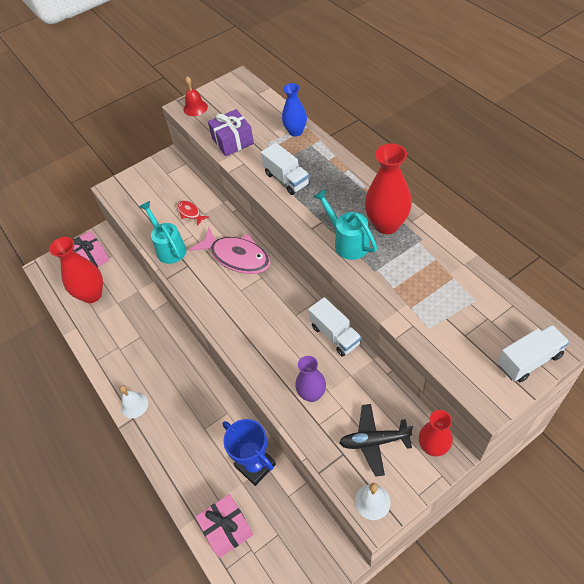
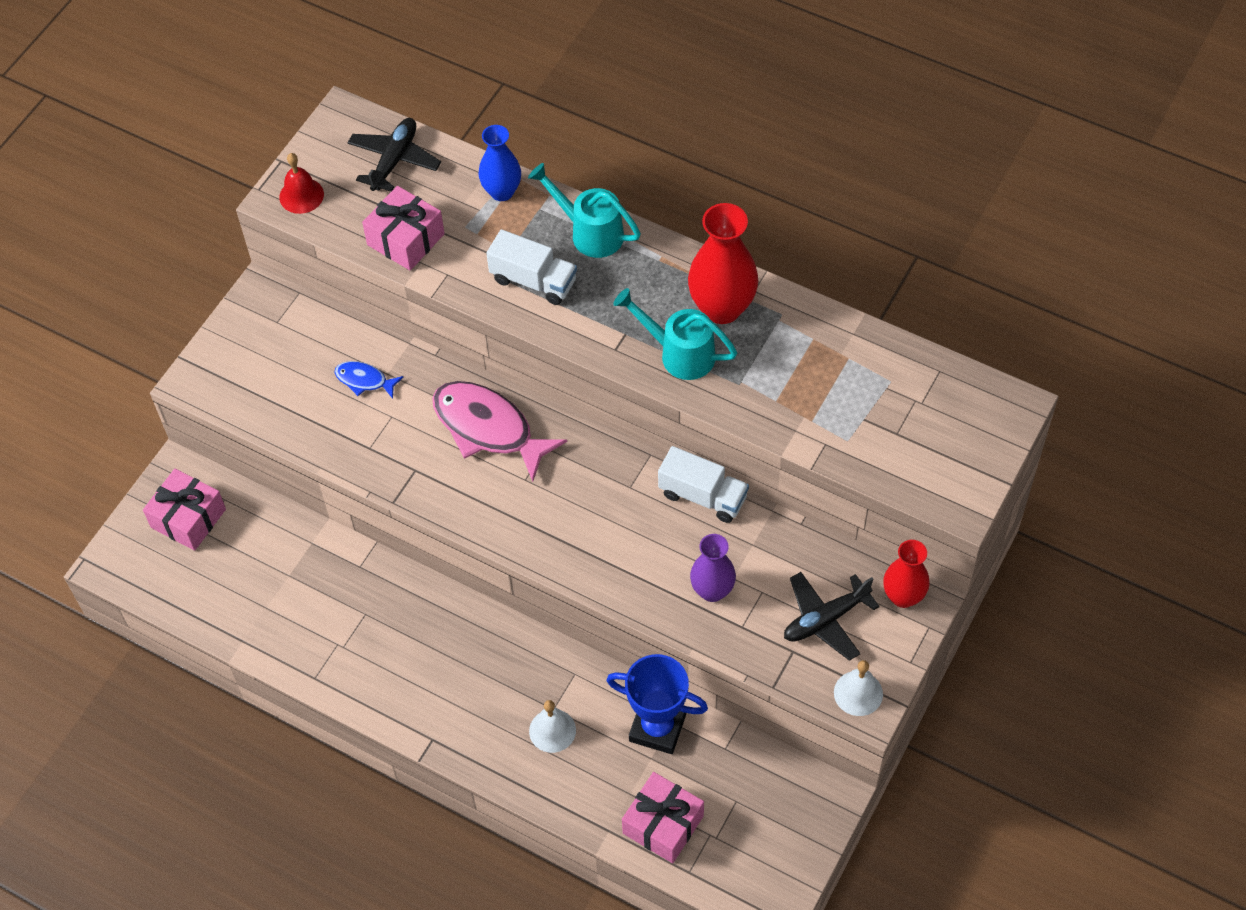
camera: 30 degrees left, 5 degrees up
red vase [49,237,103,303] -> none
white bell [119,385,148,418] -> white bell moved to [529,700,576,753]
turquoise watering can [139,201,187,264] -> turquoise watering can moved to [528,163,641,258]
red fish [177,201,209,226] -> blue fish [334,361,403,399]
pink fish [190,227,271,274] -> pink fish turned 150 degrees counterclockwise [432,381,567,482]
purple gift [208,109,254,156] -> pink gift [362,186,445,271]
white truck [498,325,569,382] -> none
none -> black plane [347,118,441,192]

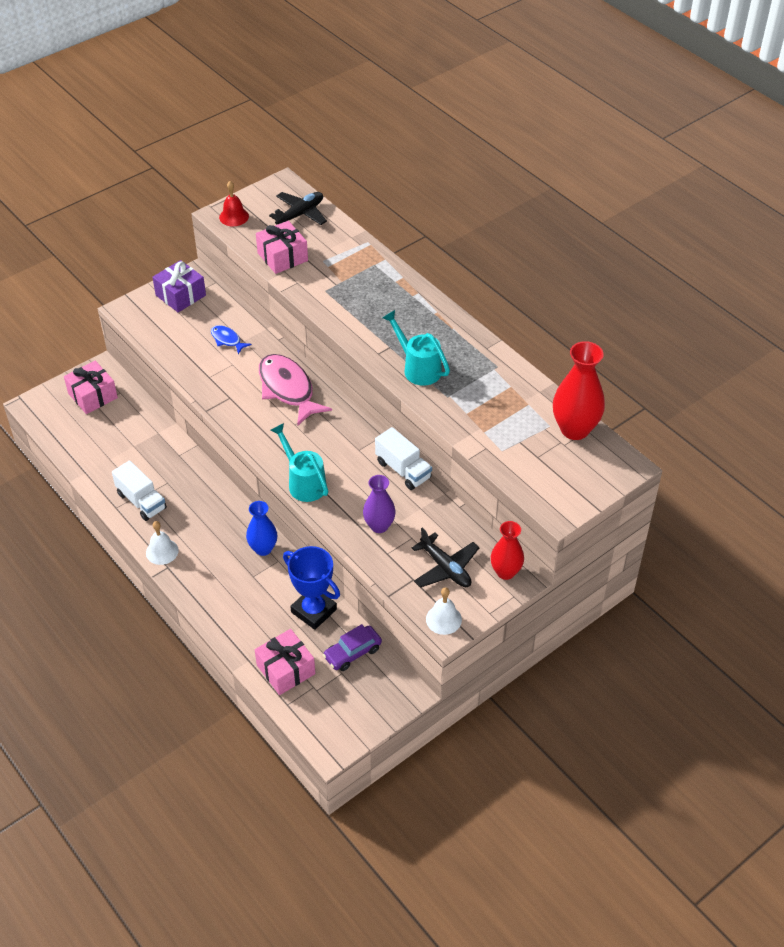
camera: 20 degrees right, 10 degrees down
blue vase [479,125,521,201] -> blue vase moved to [246,501,277,556]
white truck [486,229,577,305] -> white truck moved to [112,461,167,521]
turquoise watering can [528,163,641,258] -> turquoise watering can moved to [270,423,328,502]
white bell [529,700,576,753] -> white bell moved to [146,521,179,565]
red vase [688,203,758,324] -> red vase moved to [553,341,605,440]
black plane [784,572,880,661] -> black plane turned 120 degrees counterclockwise [411,528,479,588]
none -> purple gift [152,260,206,313]
none -> purple car [323,624,382,671]

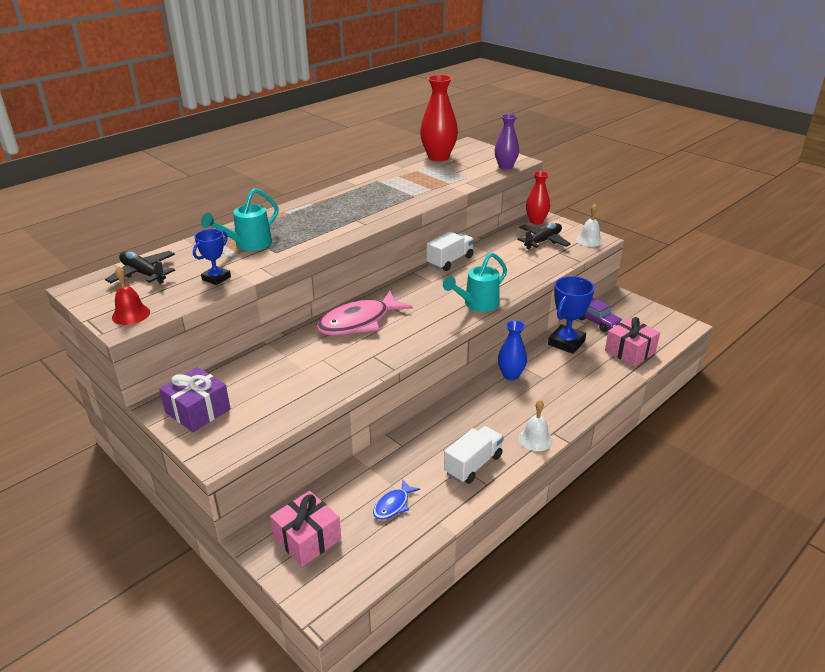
camera: 95 degrees left, 15 degrees down
blue fish [211,325,251,354] -> blue fish moved to [373,479,420,520]
pink gift [256,221,308,274] -> blue trophy [193,229,231,285]
purple vase [363,475,396,533] -> purple vase moved to [495,114,519,170]
turquoise watering can [382,310,450,386] -> turquoise watering can moved to [201,188,279,251]

